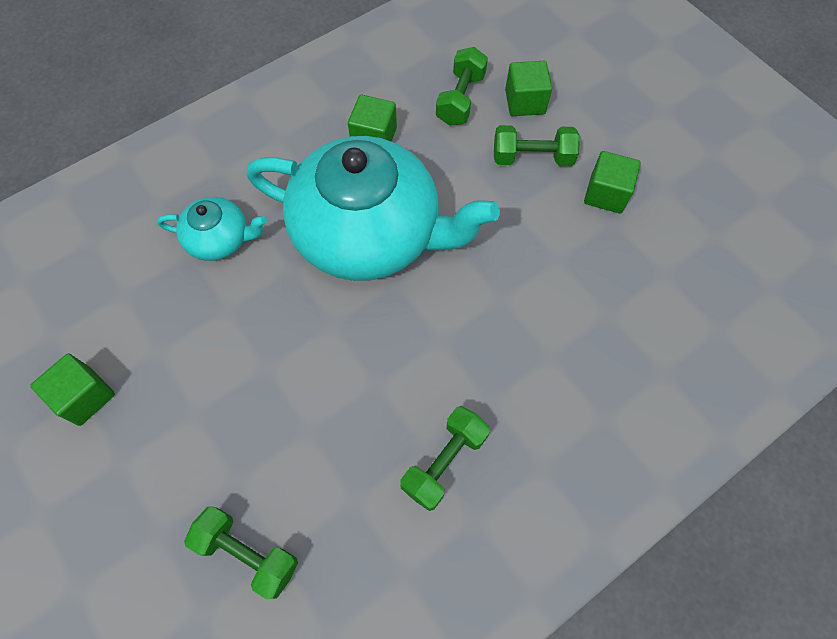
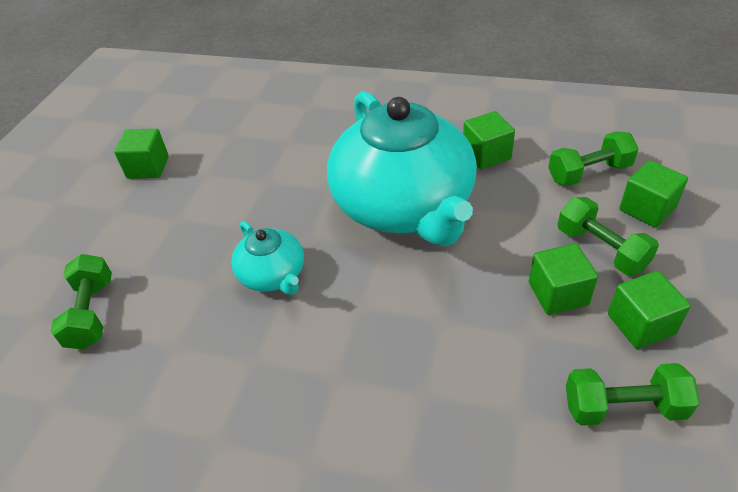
camera: 55 degrees right, 20 degrees down
turquoise teapot [157,197,267,261] -> turquoise teapot moved to [231,221,304,295]
green dumbbell [400,406,490,511] -> green dumbbell moved to [566,363,700,426]
none -> green cube [529,243,598,315]

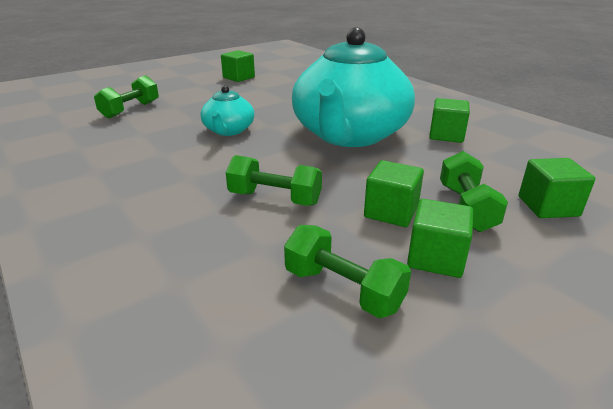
camera: 35 degrees right, 15 degrees down
green dumbbell [548,131,639,186] -> green dumbbell moved to [226,155,322,206]

